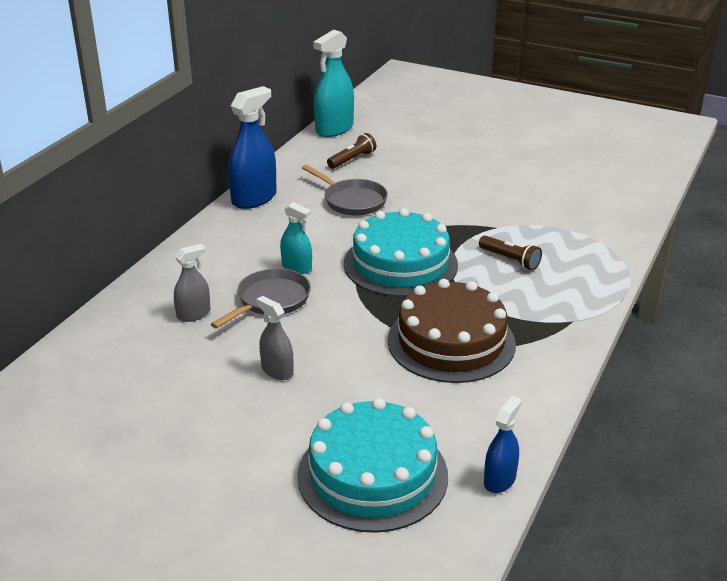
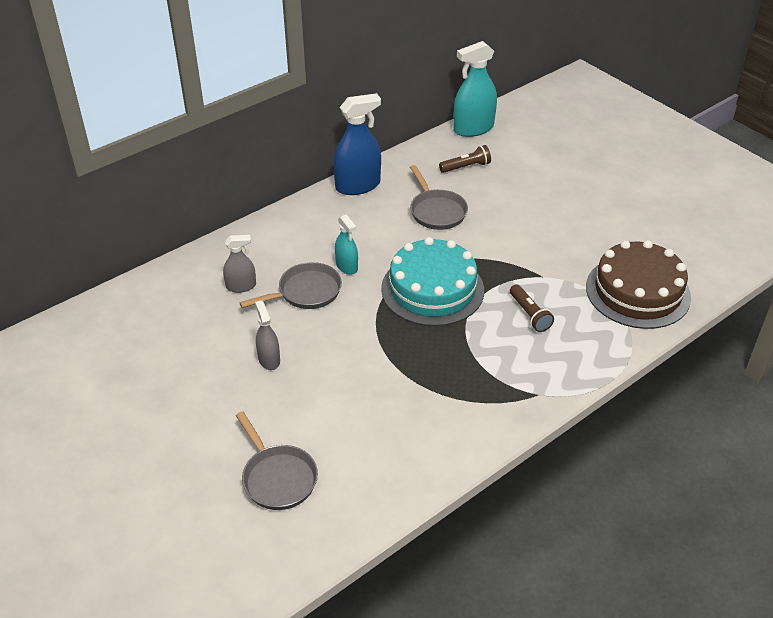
camera: 25 degrees right, 10 degrees up
turquoise cake [297,398,448,533] -> grey pan [236,411,318,510]
brown cake [388,279,516,383] -> brown cake moved to [586,240,691,329]
blue spray bottle [484,396,522,493] -> none

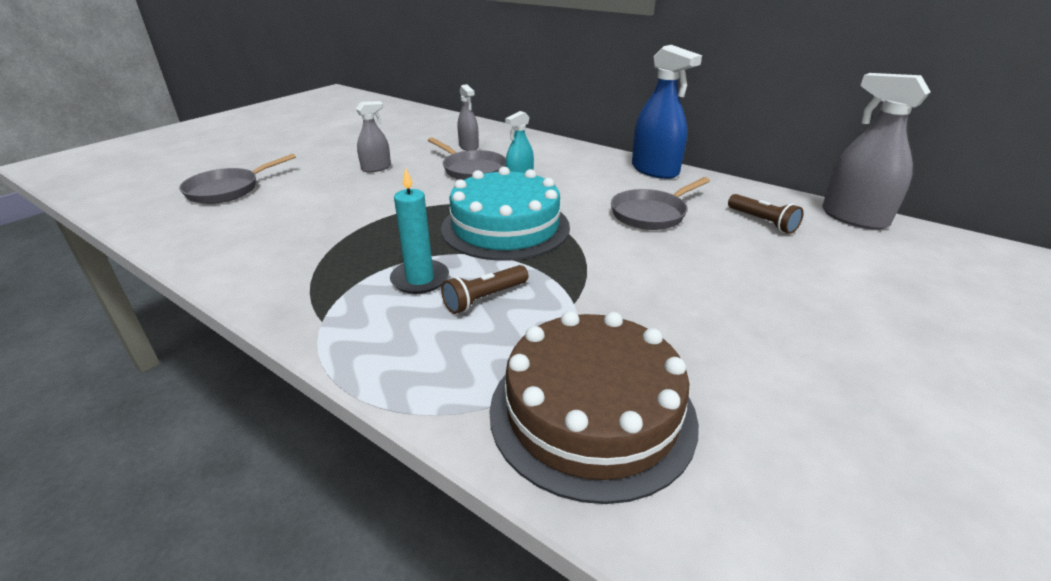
camera: 75 degrees right, 10 degrees down
turquoise spray bottle [453,41,497,137] -> grey spray bottle [822,73,931,230]
none -> turquoise candle [390,167,449,294]

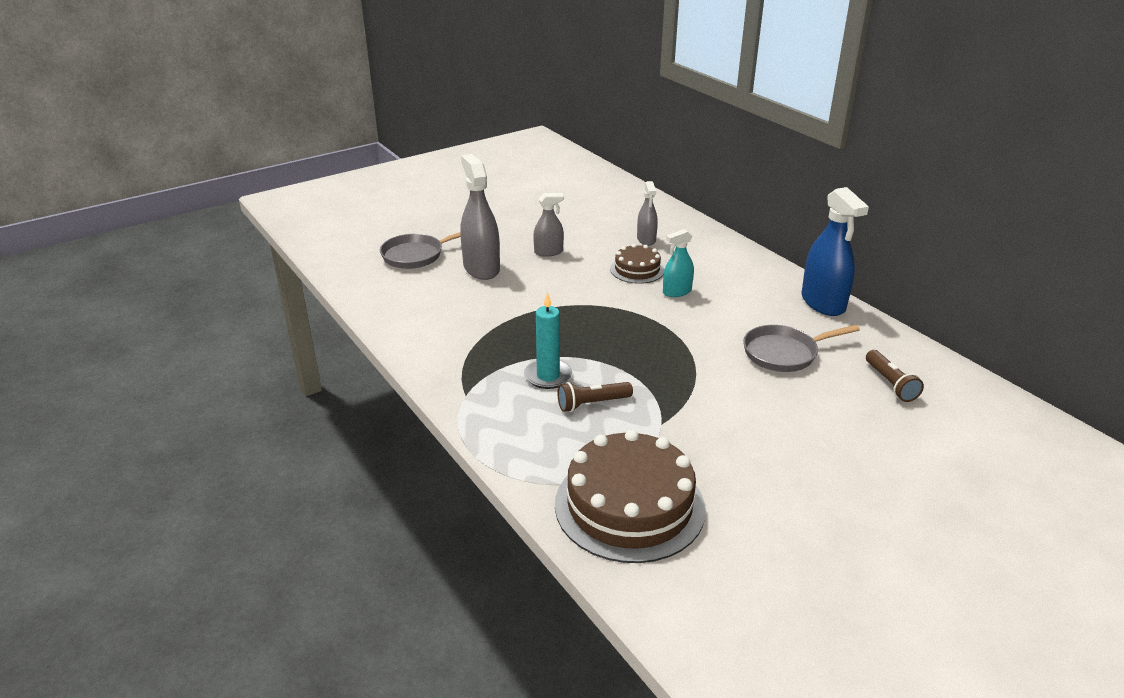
camera: 20 degrees right, 0 degrees up
grey pan [428,137,506,180] -> brown cake [610,244,664,284]
turquoise cake [441,167,570,261] -> none
grey spray bottle [822,73,931,230] -> grey spray bottle moved to [460,154,500,280]

